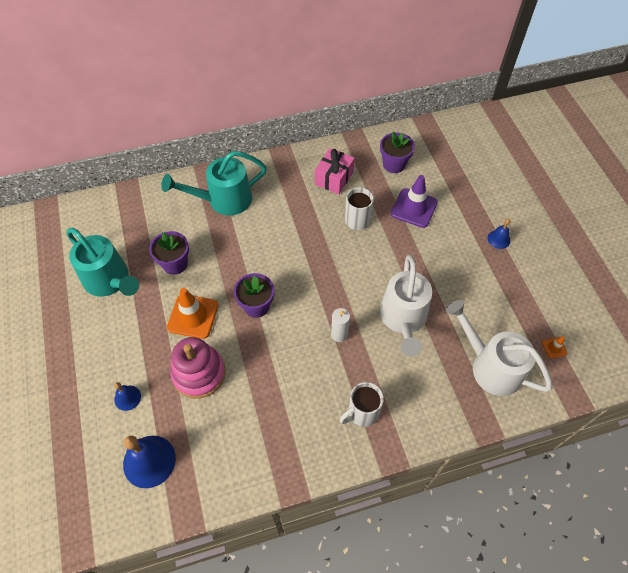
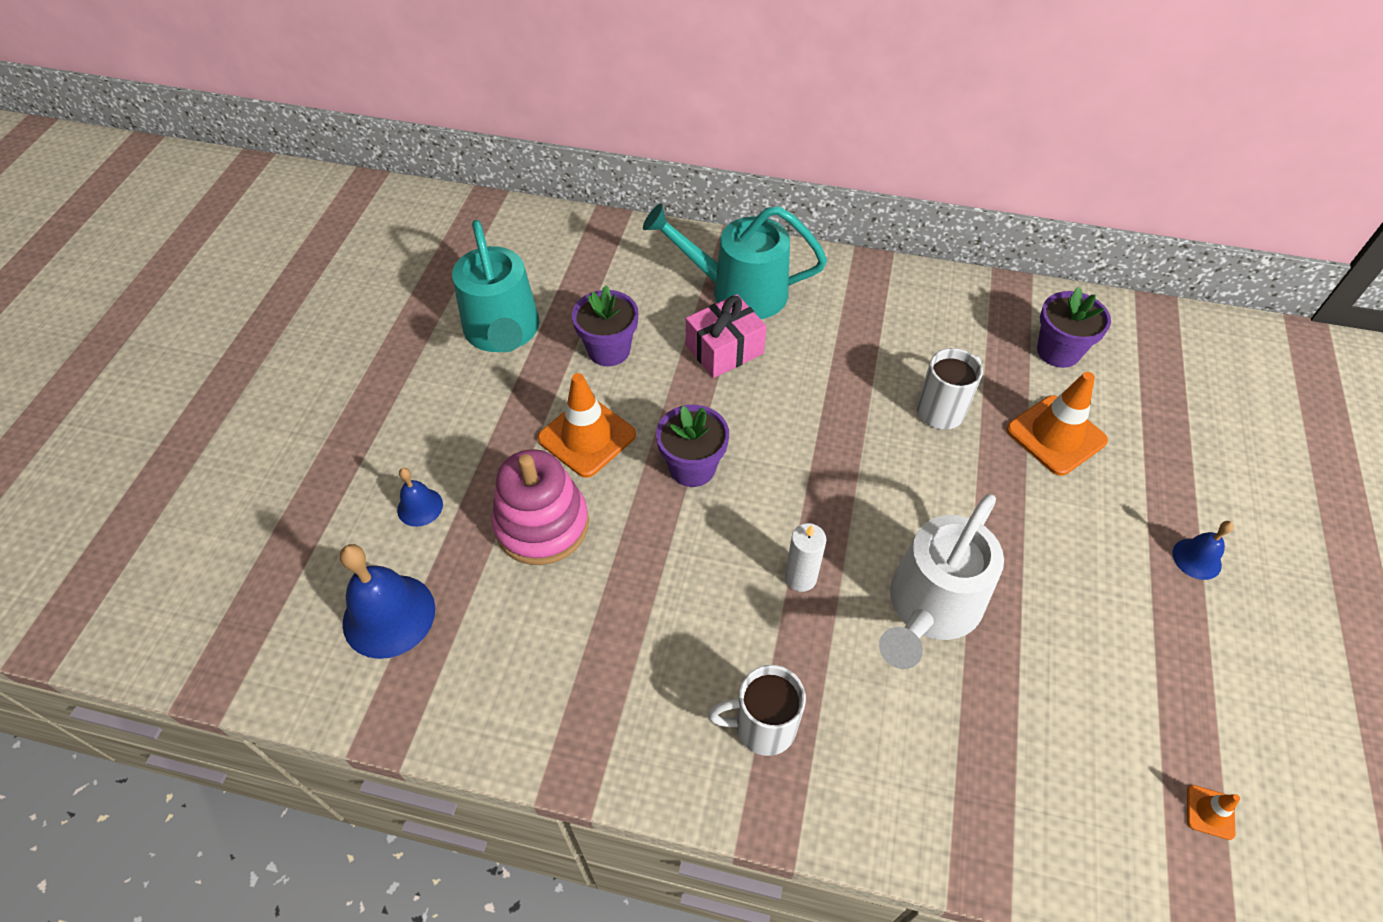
camera: 30 degrees right, 5 degrees down
pink gift [315,148,355,194] -> pink gift moved to [686,294,767,378]
purple traffic cone [391,175,438,228] -> orange traffic cone [1006,372,1108,476]
white watering can [446,300,553,396] -> none

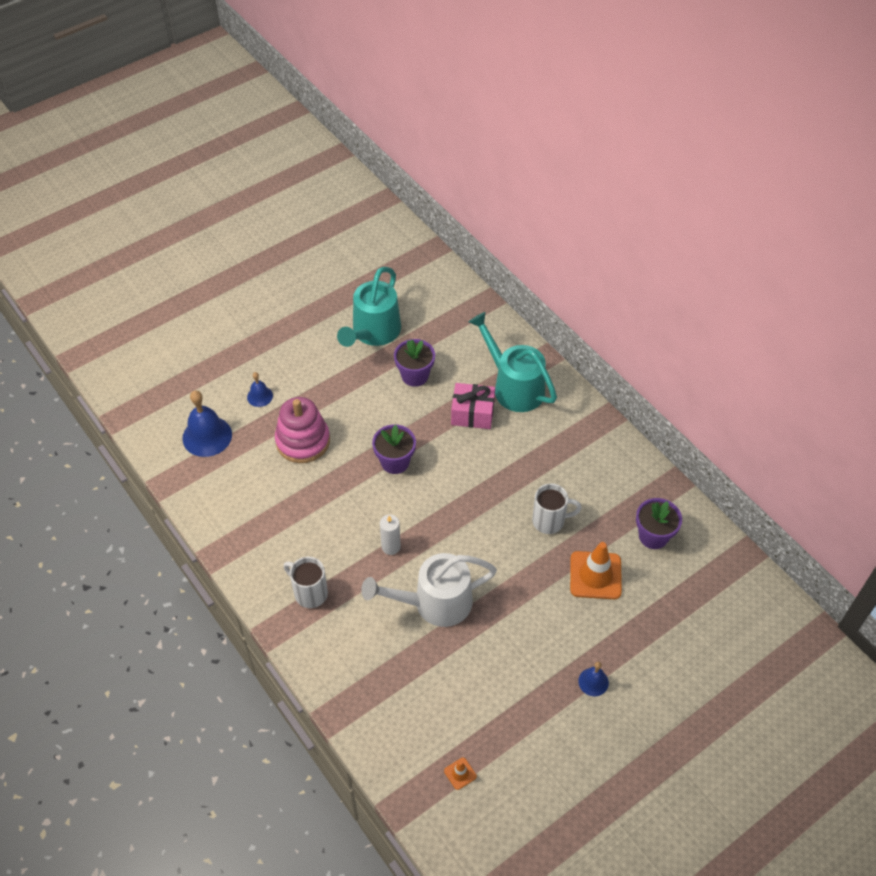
camera: 40 degrees right, 0 degrees up
orange traffic cone [537,373,636,478] -> none

